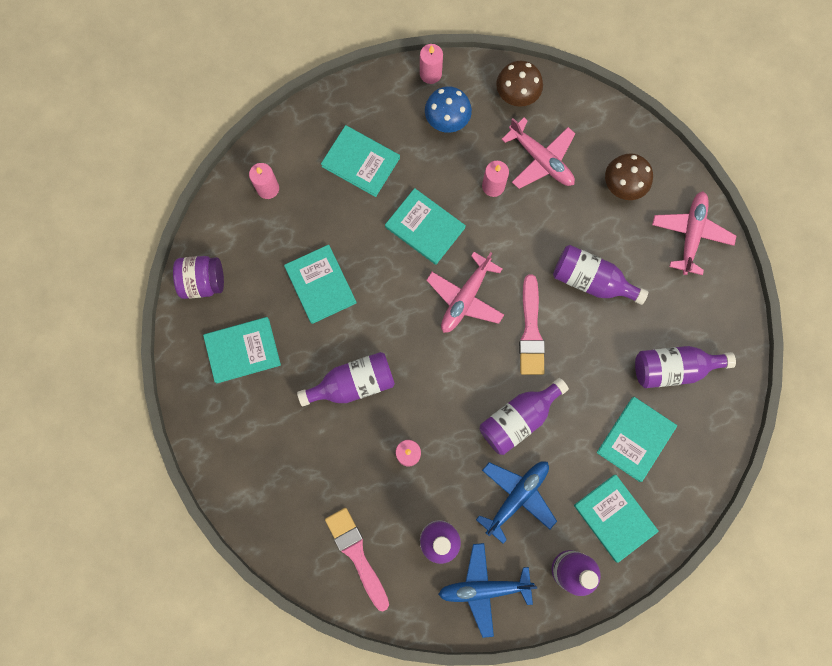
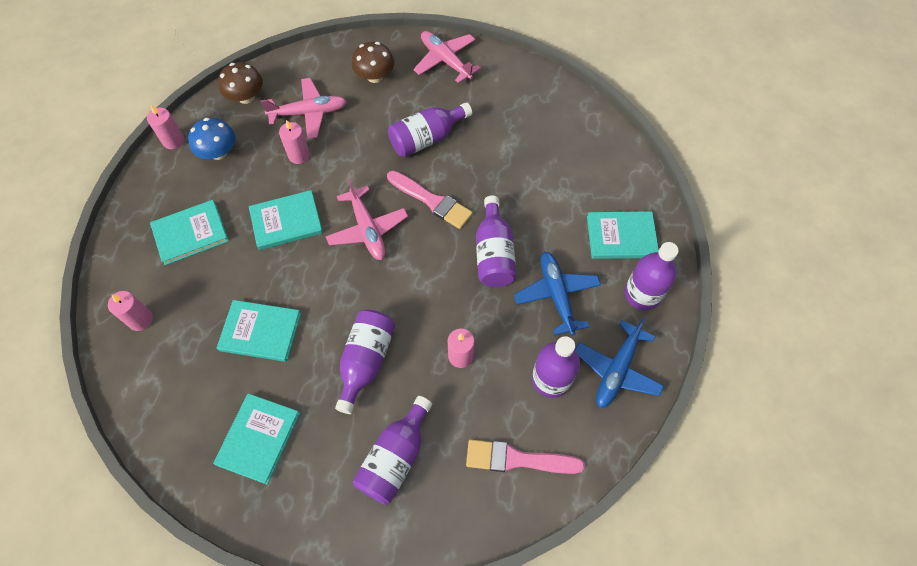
camera: 55 degrees left, 15 degrees down
purple jar [173,256,224,299] -> none
turquoise book [597,397,677,482] -> none
purple bottle [635,346,736,388] -> purple bottle moved to [353,396,432,505]

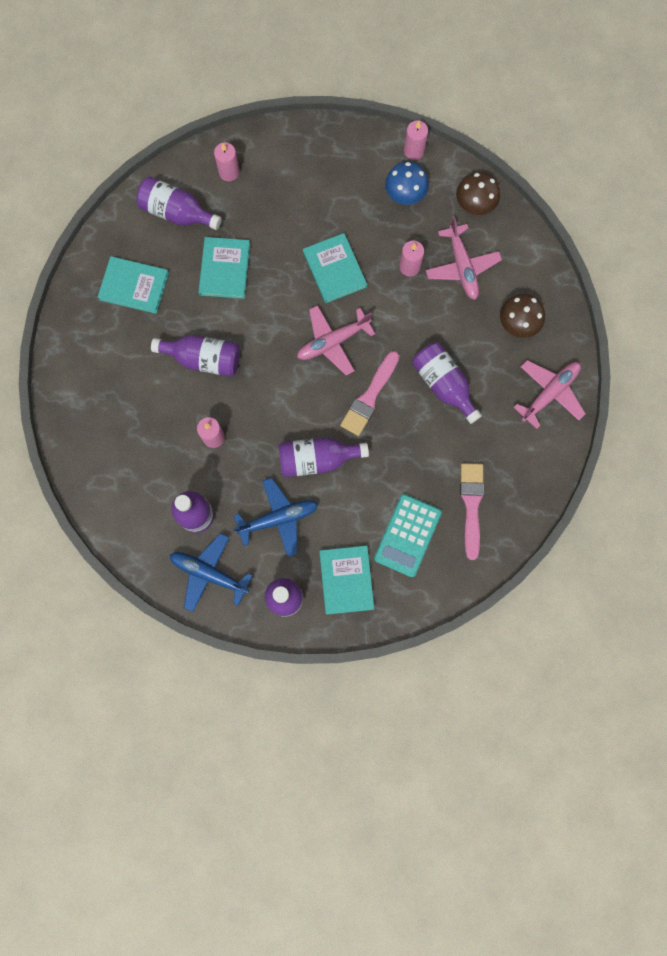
camera: 85 degrees right, 15 degrees up
turquoise book [150,200,229,265] -> none
purple bottle [353,396,432,505] -> purple bottle moved to [137,177,222,230]
pink brush [466,439,585,474] -> pink brush moved to [460,463,484,560]
none -> turquoise calculator [374,494,442,577]

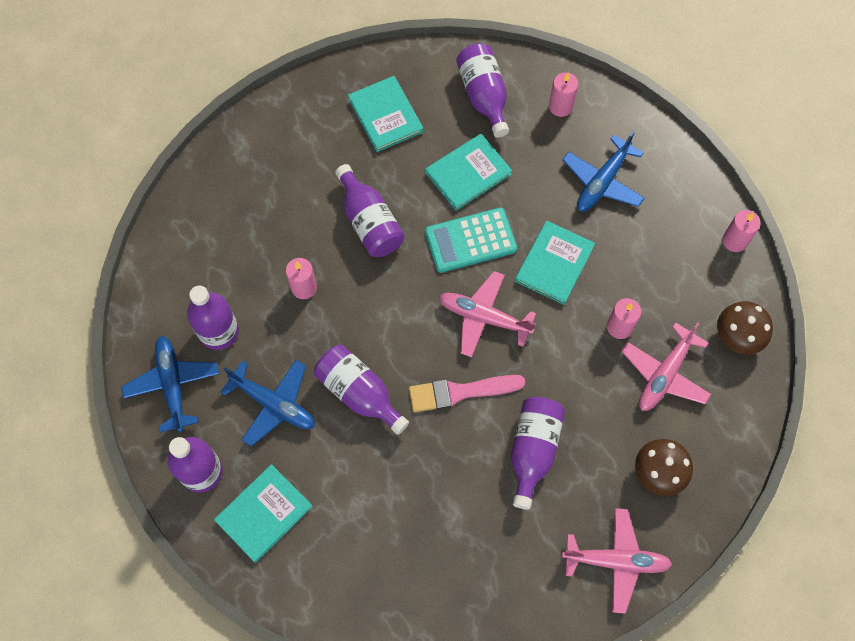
camera: 50 degrees right, 10 degrees down
turquoise calculator [374,494,442,577] -> turquoise calculator moved to [425,208,517,273]
blue mushroom [385,162,429,205] -> none
pink brush [460,463,484,560] -> none
none -> blue plane [562,131,645,212]

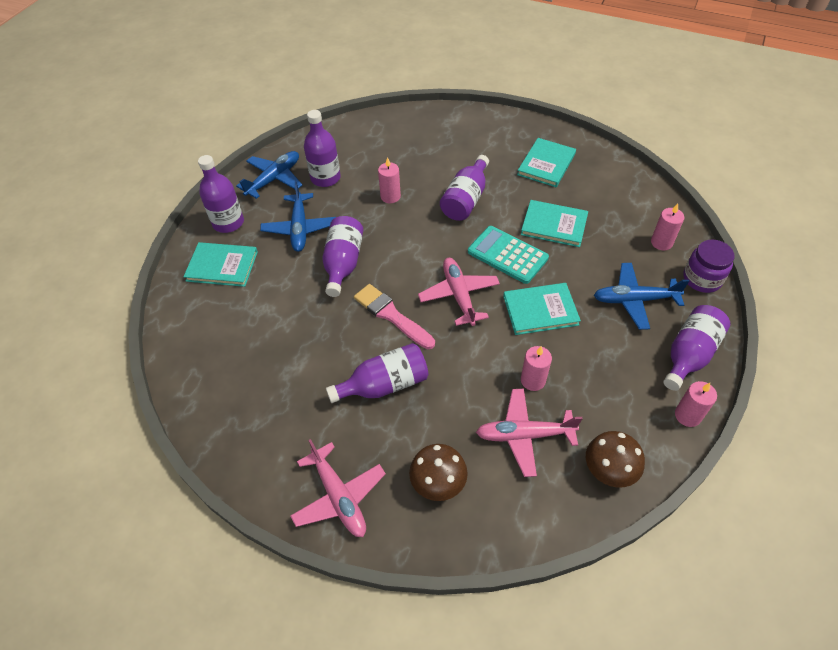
camera: 55 degrees right, 15 degrees down
purple bottle [456,43,509,137] -> purple bottle moved to [663,305,730,391]
none -> purple jar [683,240,735,293]

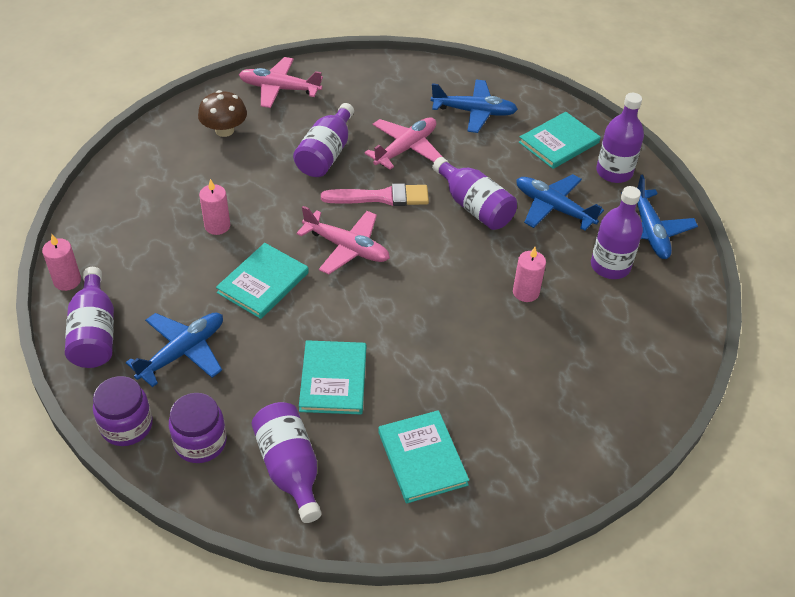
camera: 130 degrees right, 5 degrees down
purple bottle [440,155,489,221] -> purple bottle moved to [251,402,322,523]
turquoise calculator [468,226,549,284] -> none
pink plane [476,389,583,477] -> pink plane moved to [364,117,442,170]
turquoise book [521,200,588,247] -> turquoise book turned 60 degrees counterclockwise [299,340,366,414]
brown mushroom [586,431,645,488] -> none
pink candle [651,204,684,250] -> purple jar [169,393,227,463]
none -> blue plane [431,79,518,133]

